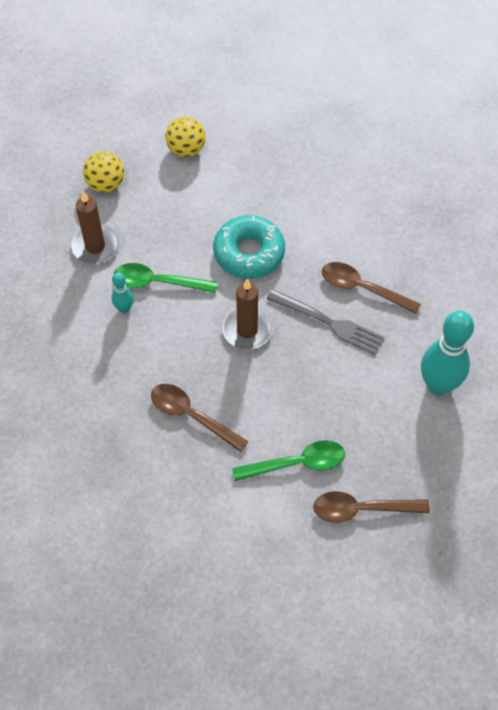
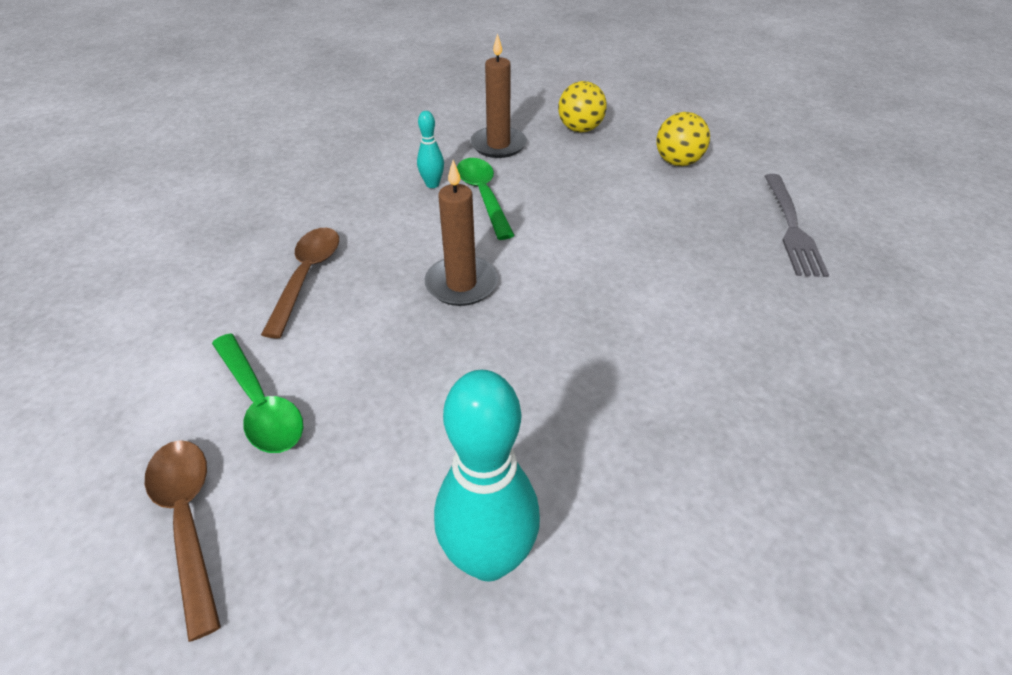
camera: 65 degrees right, 15 degrees down
turquoise donut [213,215,285,279] -> none
grey fork [267,289,385,355] -> grey fork moved to [764,174,829,277]
brown spoon [322,262,421,314] -> none

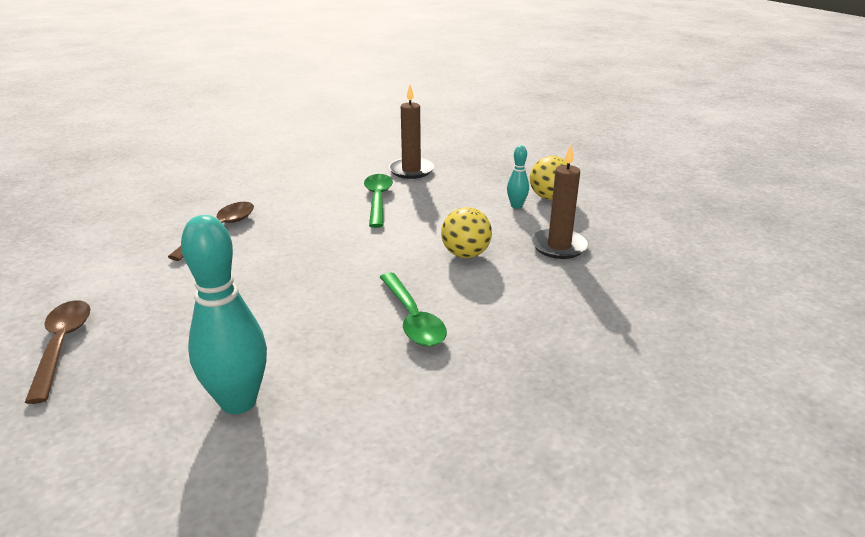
camera: 15 degrees right, 15 degrees down
green spoon [212,333,304,453] -> green spoon moved to [380,273,447,347]
turquoise bowling pin [417,111,444,188] -> turquoise bowling pin moved to [507,145,529,209]
brown candle [425,160,498,306] -> brown candle moved to [531,145,589,259]
yellow ball [558,81,607,132] -> yellow ball moved to [441,207,492,258]
grey fork [764,174,829,277] -> none

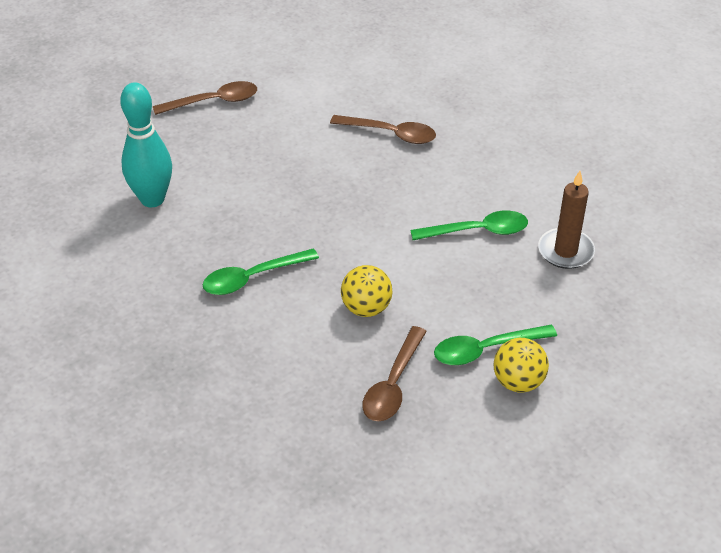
camera: 85 degrees right, 15 degrees up
turquoise bowling pin [507,145,529,209] -> green spoon [434,325,557,365]
brown candle [531,145,589,259] -> brown spoon [362,326,427,421]

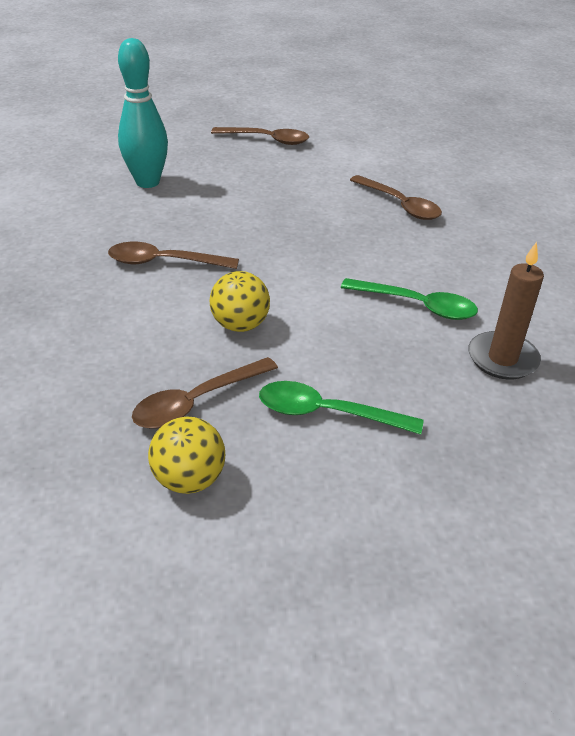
camera: 30 degrees right, 5 degrees down
green spoon [203,248,319,295] -> brown spoon [108,242,239,269]
yellow ball [494,338,549,393] -> yellow ball moved to [148,417,225,494]

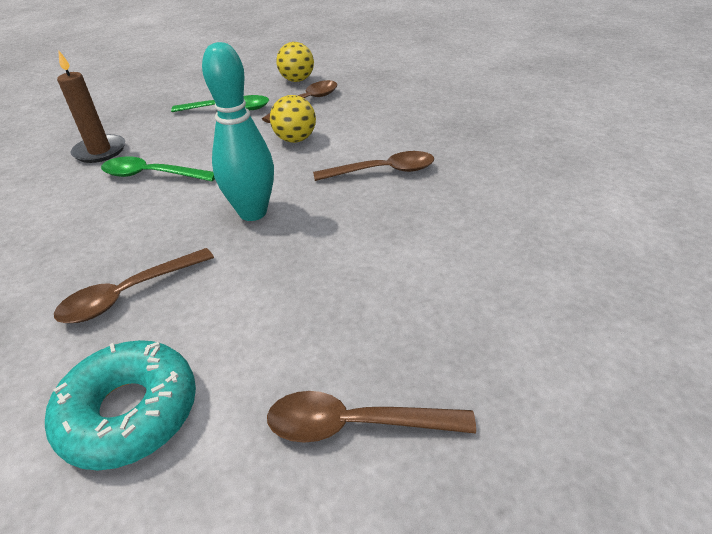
camera: 170 degrees right, 0 degrees up
turquoise bowling pin [118,38,168,188] -> turquoise bowling pin moved to [202,42,274,221]
brown spoon [350,175,442,220] -> brown spoon turned 75 degrees counterclockwise [54,248,214,323]
none -> turquoise donut [45,340,196,470]

